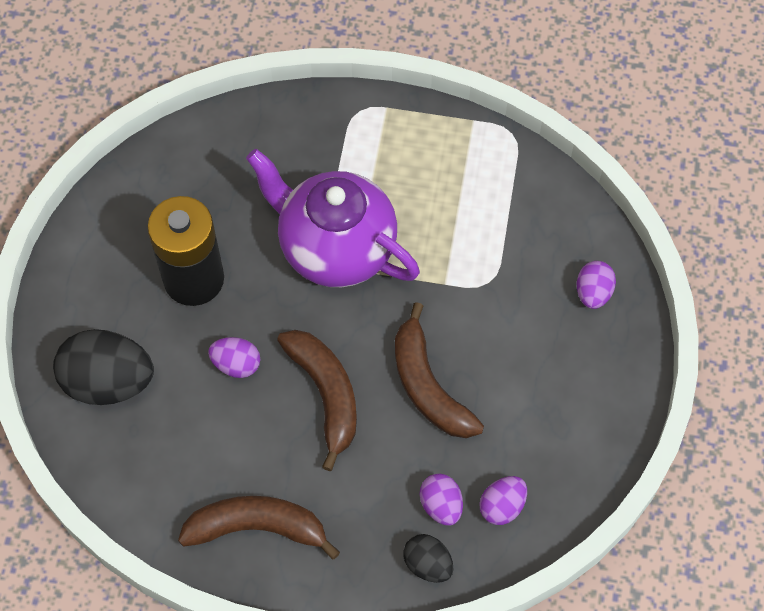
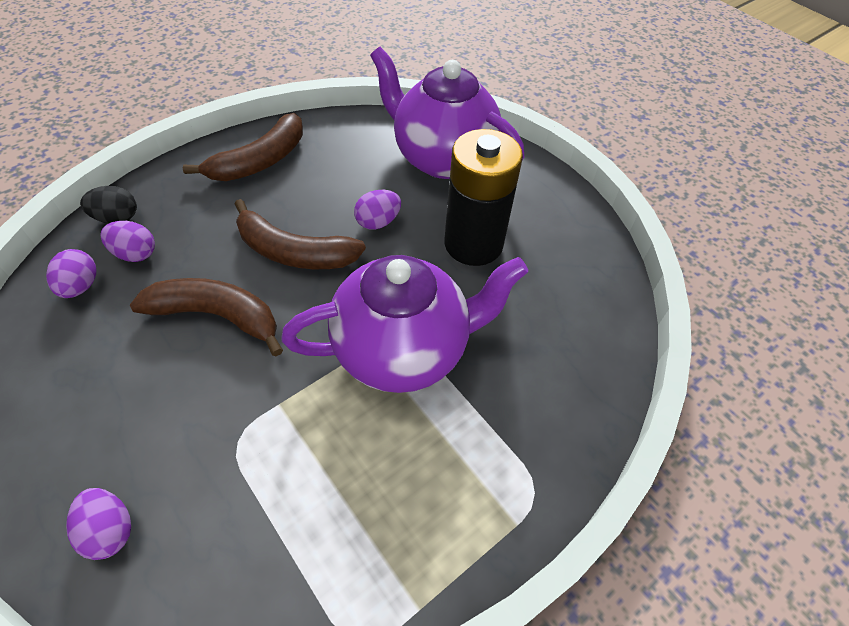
camera: 130 degrees right, 10 degrees down
black egg [53,329,154,405] -> purple teapot [370,47,524,179]

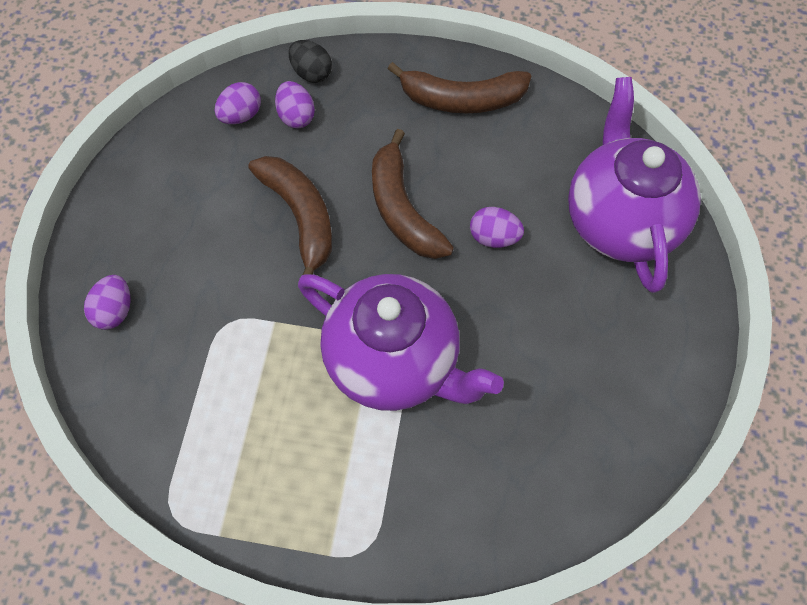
camera: 50 degrees right, 10 degrees up
black battery [444,129,523,266] -> none

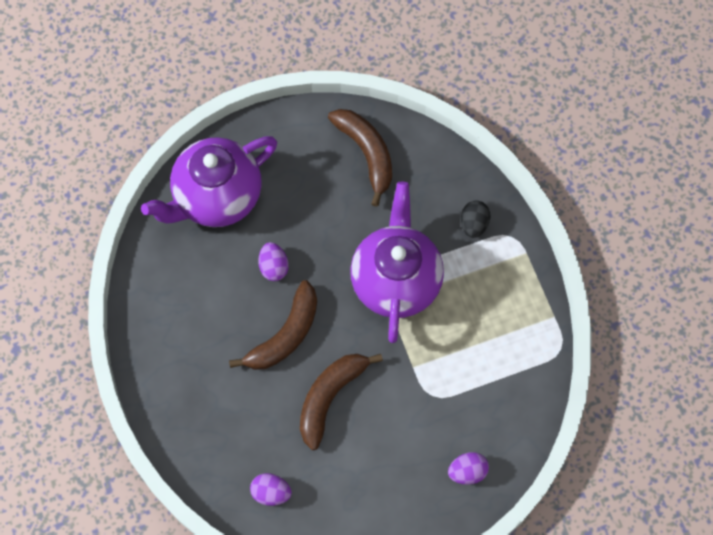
camera: 120 degrees left, 5 degrees up
purple egg [275,81,315,128] -> none
black egg [289,40,332,83] -> black egg moved to [461,201,490,238]
brown banana [388,62,531,113] -> brown banana moved to [328,109,392,207]

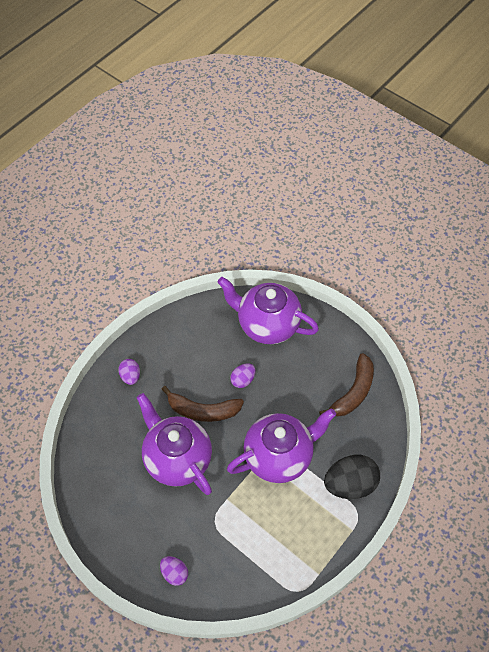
camera: 60 degrees right, 10 degrees down
purple egg [250,473,292,506] -> purple egg moved to [118,359,140,385]
brown banana [300,354,383,450] -> purple teapot [137,393,212,495]
black egg [461,201,490,238] -> black egg [324,455,380,499], size x1.88

